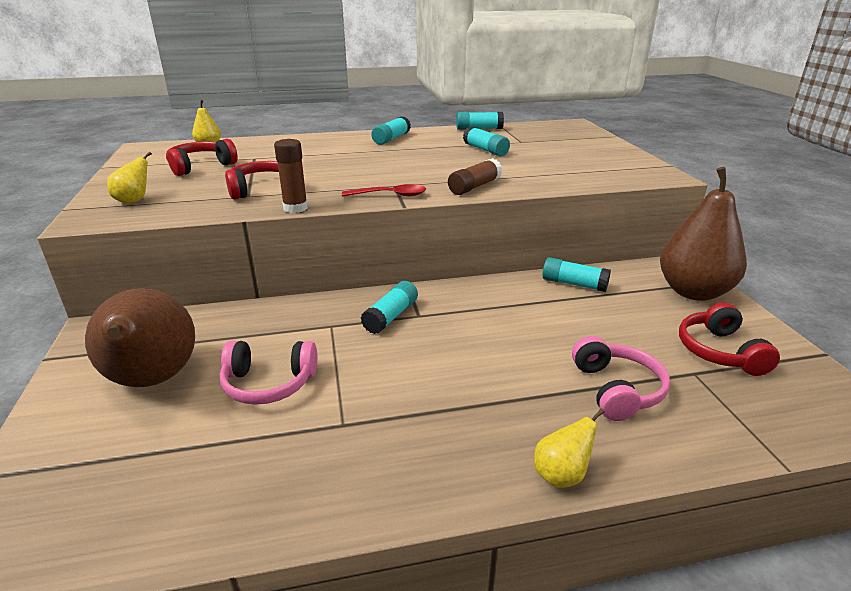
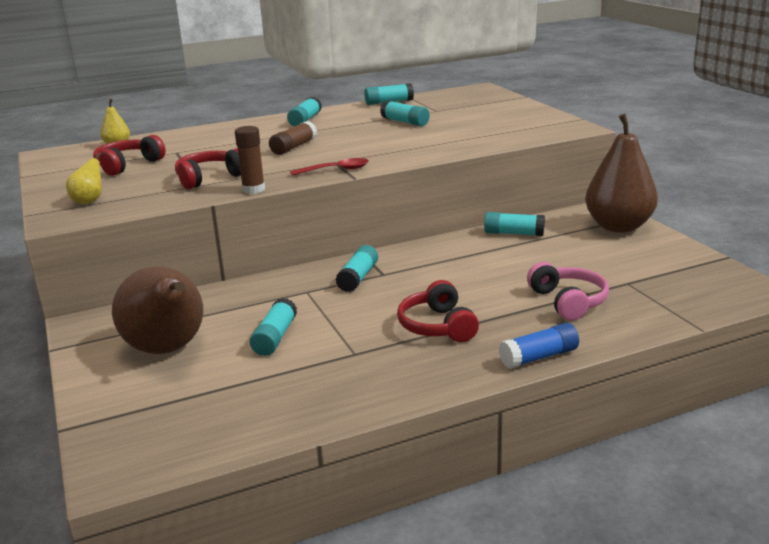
camera: 10 degrees left, 5 degrees down
pink headphones [219,341,318,405] -> turquoise glue stick [250,298,297,356]
brown glue stick [448,158,502,195] -> brown glue stick moved to [269,121,317,155]
yellow pear [534,408,605,488] -> blue glue stick [499,323,579,369]
red headphones [679,302,780,376] -> red headphones moved to [397,280,479,342]

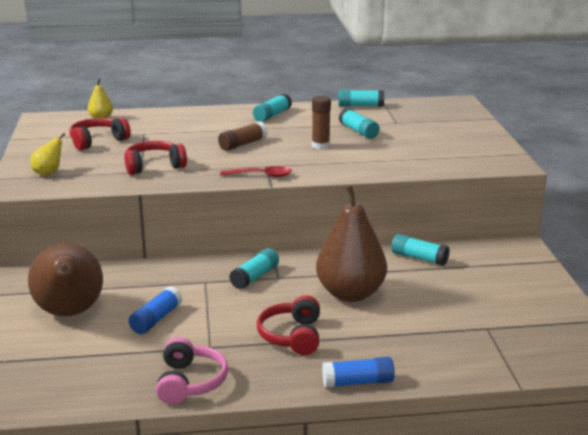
camera: 15 degrees right, 0 degrees up
brown glue stick [235,126,265,194] -> brown glue stick moved to [312,96,331,150]
turquoise glue stick [250,298,297,356] -> blue glue stick [129,286,182,334]
pink headphones [527,262,609,321] -> pink headphones moved to [156,337,228,405]
brown pear [585,114,658,233] -> brown pear moved to [316,185,387,302]

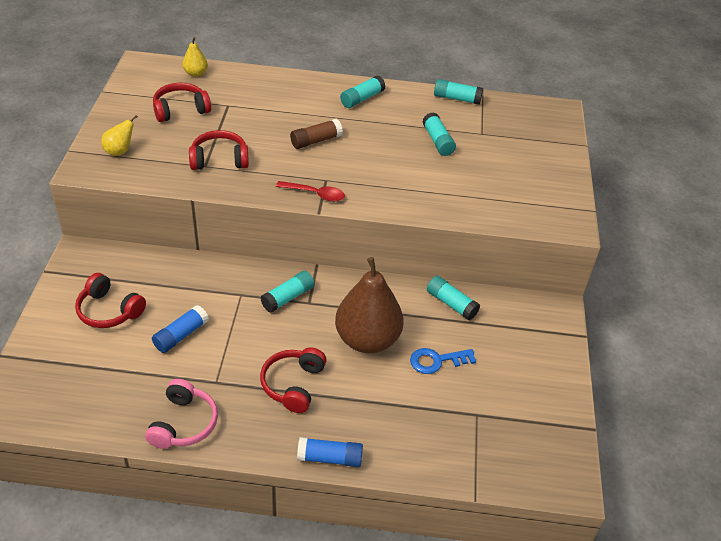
camera: 10 degrees right, 20 degrees up
brown pear [28,243,103,316] -> red headphones [75,273,146,328]
brown glue stick [312,96,331,150] -> none
none -> blue key [410,348,476,374]

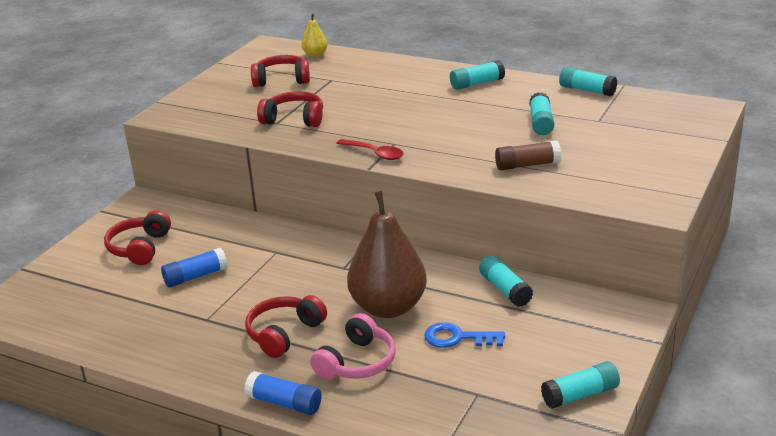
camera: 25 degrees right, 15 degrees down
red headphones [75,273,146,328] -> red headphones turned 45 degrees clockwise [104,210,171,265]
yellow pear [101,115,138,156] -> none
pink headphones [145,379,218,449] -> pink headphones moved to [310,313,396,380]
turquoise glue stick [261,271,314,313] -> turquoise glue stick moved to [541,361,620,409]
brown glue stick [290,118,343,149] -> brown glue stick moved to [495,140,561,170]

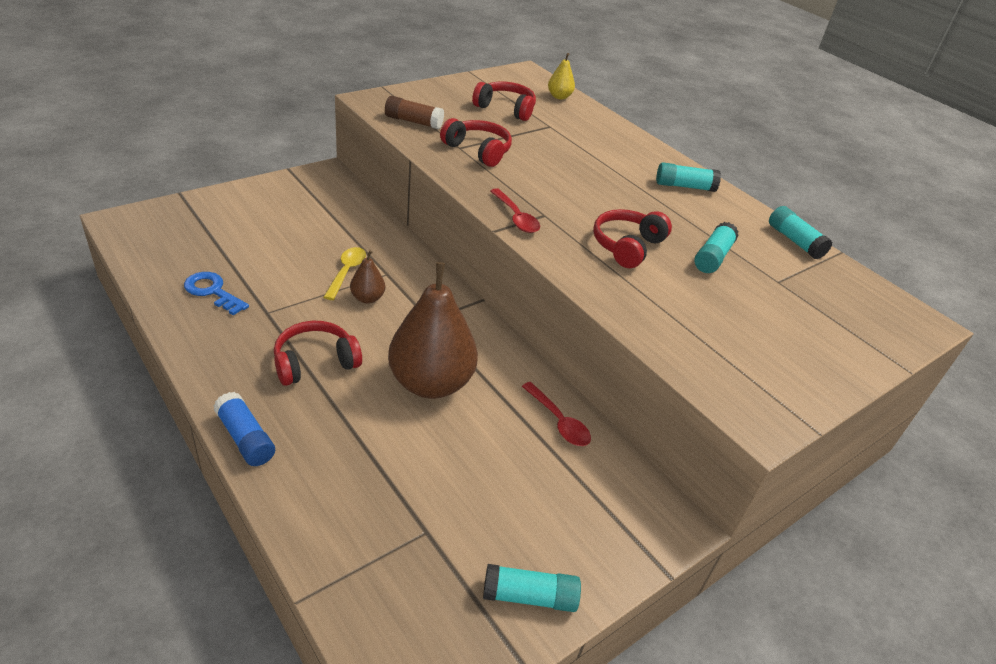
camera: 20 degrees right, 10 degrees up
red headphones [104,210,171,265] -> red headphones moved to [593,209,672,268]
blue glue stick [161,248,228,287] -> none
pink headphones [310,313,396,380] -> none
blue key [424,322,505,348] -> blue key moved to [184,272,249,316]
turquoise glue stick [479,255,533,307] -> red spoon [522,382,591,446]
brown glue stick [495,140,561,170] -> brown glue stick moved to [385,96,444,129]
none -> yellow spoon [324,247,366,300]
none -> brown pear [350,250,385,304]

